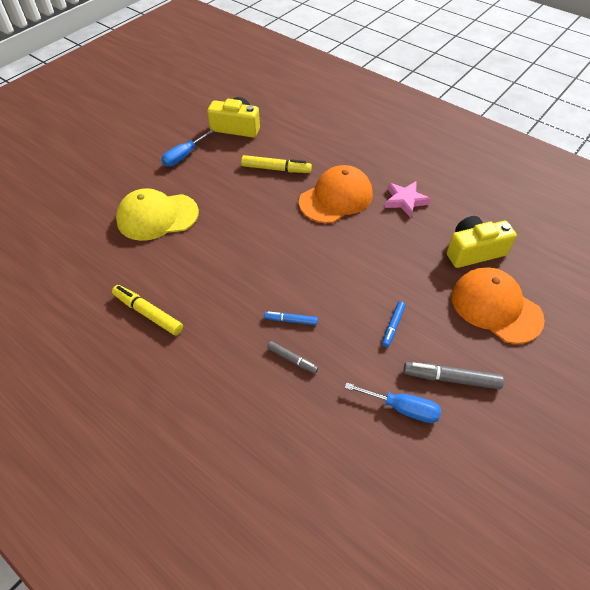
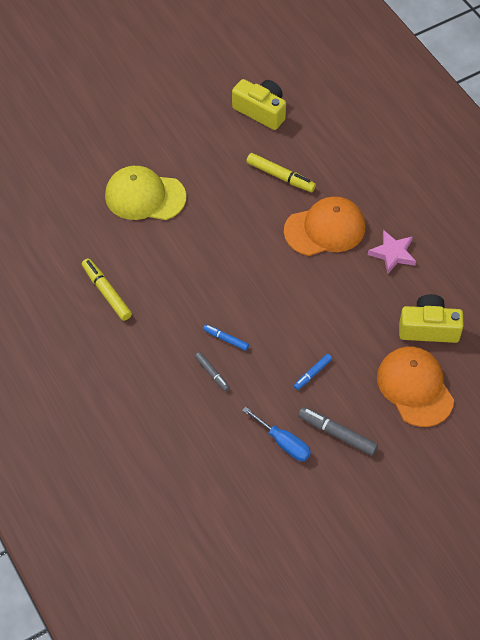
camera: 20 degrees right, 5 degrees up
blue screwdriver [161,129,215,167] -> none

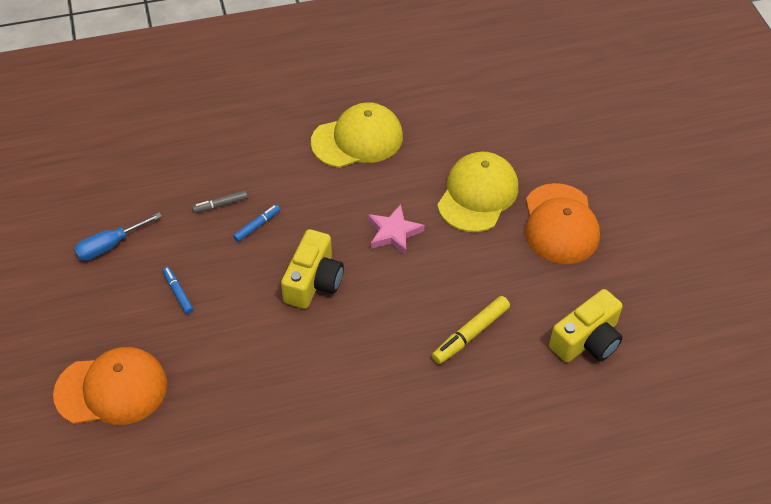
camera: 105 degrees right, 5 degrees down
yellow marker [82,258,132,321] -> yellow cap [311,102,403,168]
orange cap [284,197,365,256] -> orange cap moved to [525,183,600,264]
grey marker [298,407,378,456] -> none
pink star [368,230,416,274] -> pink star moved to [368,204,424,255]
yellow camera [399,294,464,343] -> yellow camera moved to [281,229,344,309]

